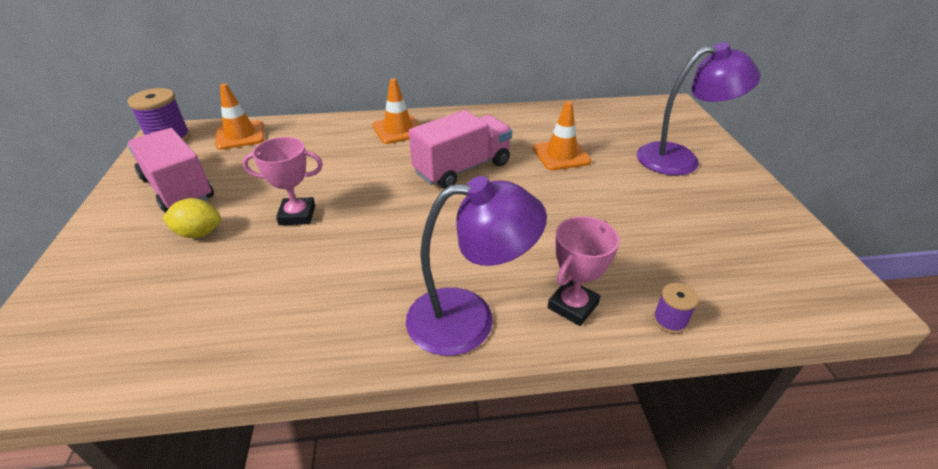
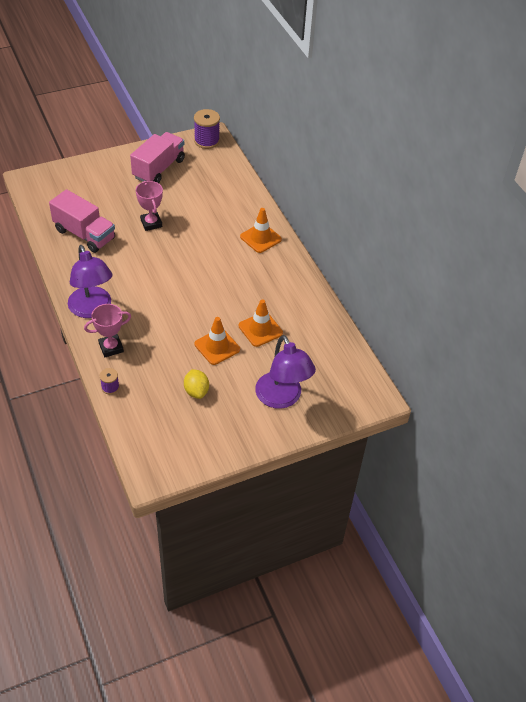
camera: 70 degrees right, 10 degrees up
yellow lemon [163,198,221,238] -> yellow lemon moved to [184,369,209,399]
orange traffic cone [215,83,264,150] -> orange traffic cone moved to [195,317,240,365]
pink truck [409,110,512,189] -> pink truck moved to [49,189,115,253]
pink trophy [548,216,620,326] -> pink trophy turned 45 degrees counterclockwise [84,304,131,357]

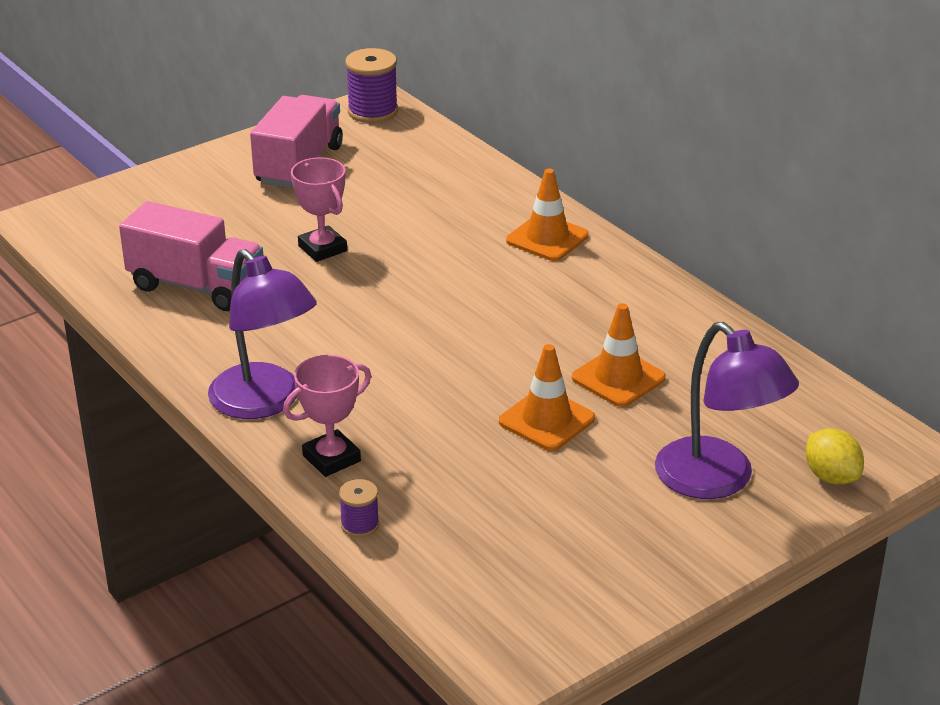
camera: 10 degrees left, 15 degrees down
yellow lemon [184,369,209,399] -> yellow lemon moved to [806,428,864,485]

